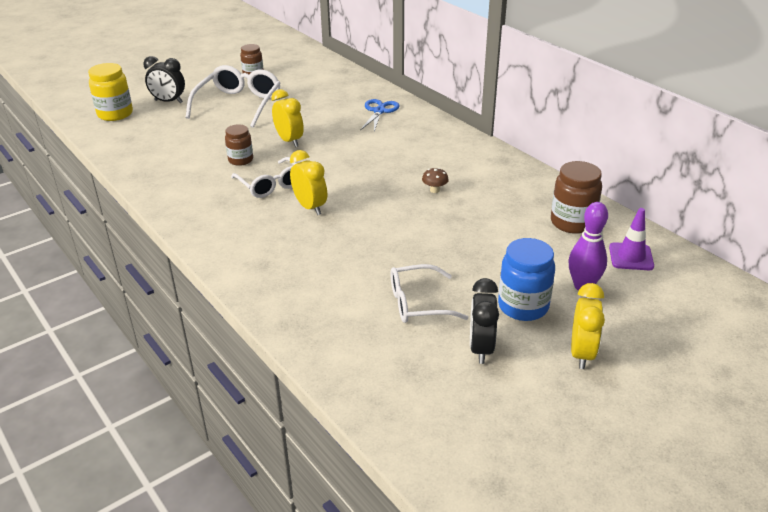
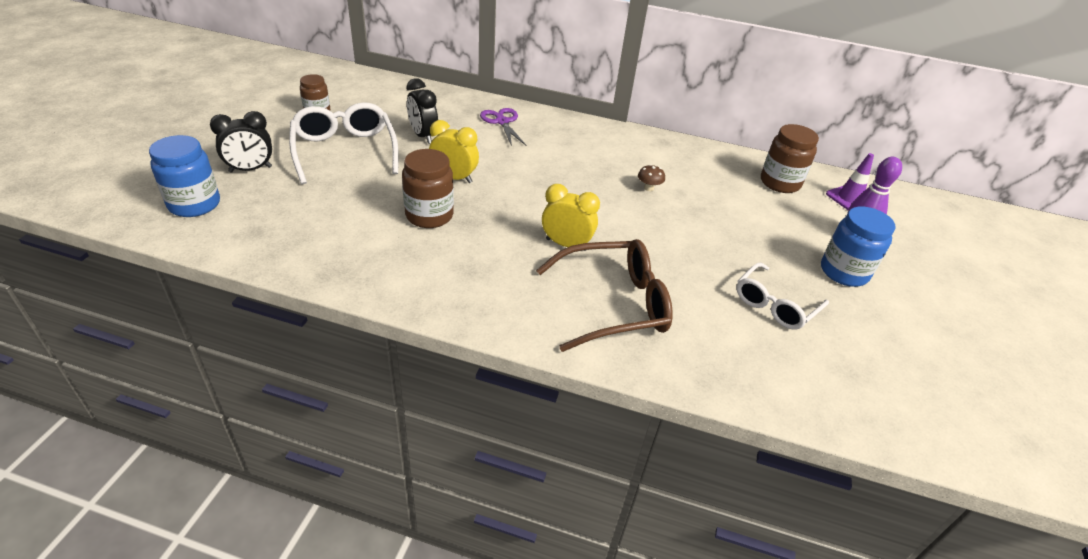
camera: 40 degrees left, 5 degrees up
yellow jar [88,63,133,121] -> blue jar [149,135,220,217]
brown jar [225,124,253,166] -> brown jar [402,149,454,228], size x1.55
white glasses [231,157,297,198] -> none
blue scissors [360,99,400,131] -> purple scissors [480,108,526,146]
black clock [470,278,499,364] -> black clock moved to [406,78,438,144]
yellow clock [571,283,605,369] -> none
none -> brown glasses [536,239,673,352]

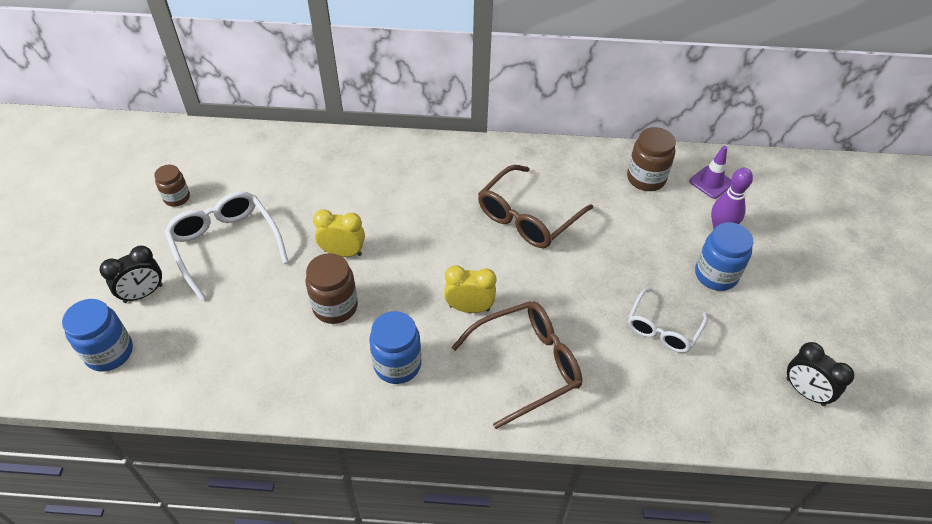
camera: 10 degrees left, 10 degrees up
black clock [406,78,438,144] -> black clock moved to [786,342,854,406]
purple scissors [480,108,526,146] -> none
brown mushroom [638,164,665,191] -> brown glasses [478,165,593,248]
none -> blue jar [369,311,421,384]

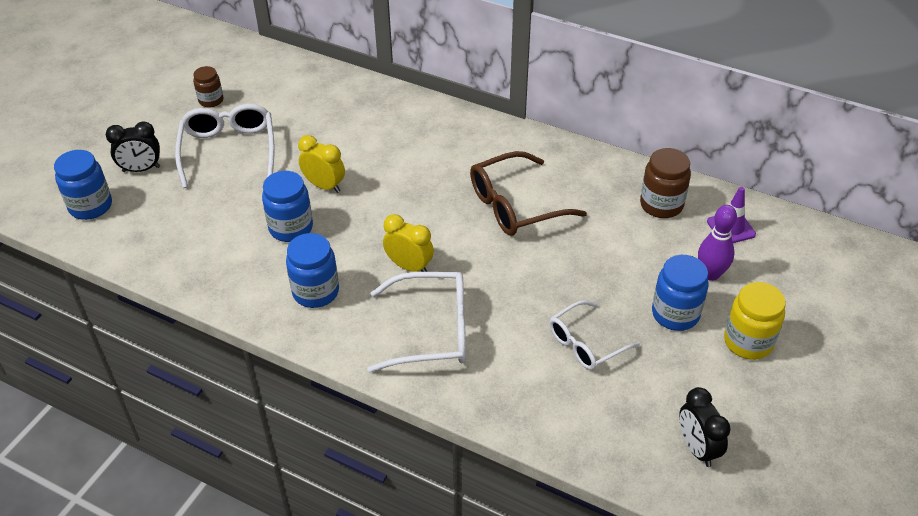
camera: 25 degrees right, 5 degrees down
brown jar [306,253,358,324] -> blue jar [262,171,313,242]
brown glasses [451,301,582,429] -> white glasses [367,272,466,373]
none -> yellow jar [724,282,786,360]

